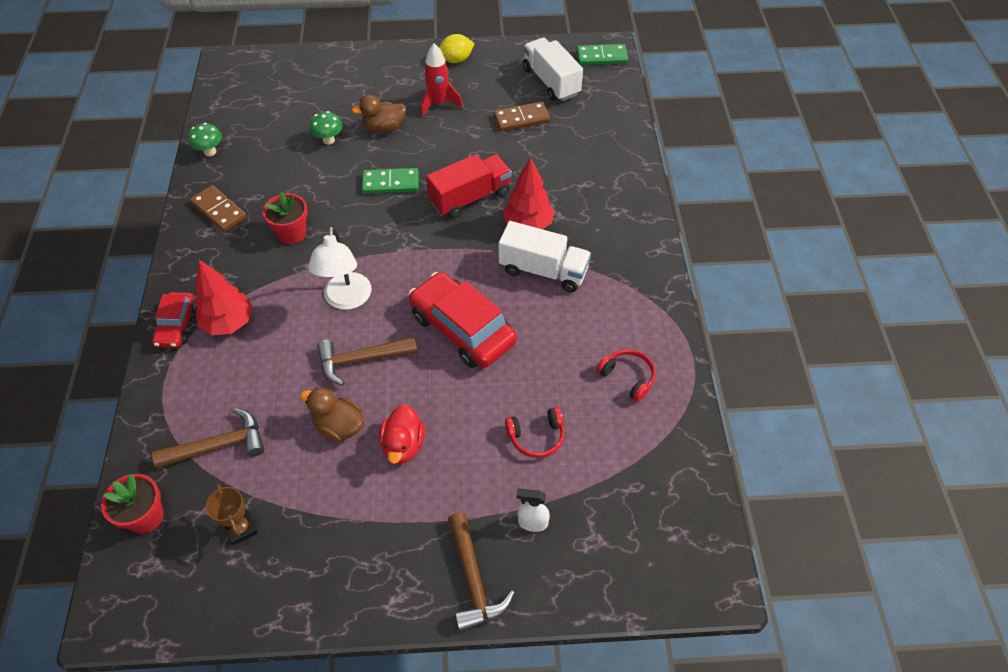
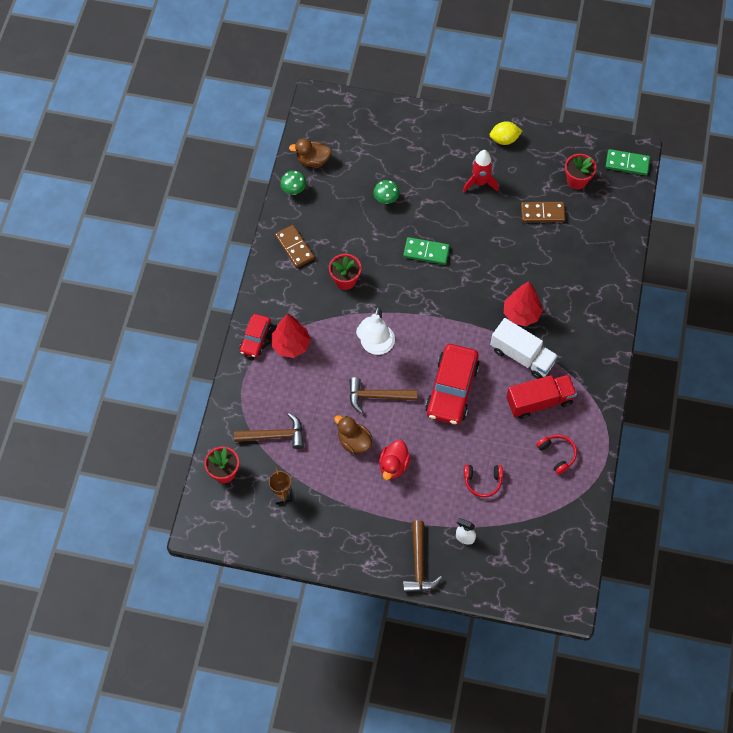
camera: 15 degrees right, 10 degrees up
brown duck [352,95,406,133] -> brown duck moved to [289,138,332,167]
red car [408,272,517,368] -> red car turned 135 degrees counterclockwise [425,344,480,425]
red truck [426,154,512,219] -> red truck moved to [506,374,577,419]
white truck [523,38,583,101] -> red flower pot [565,154,596,189]

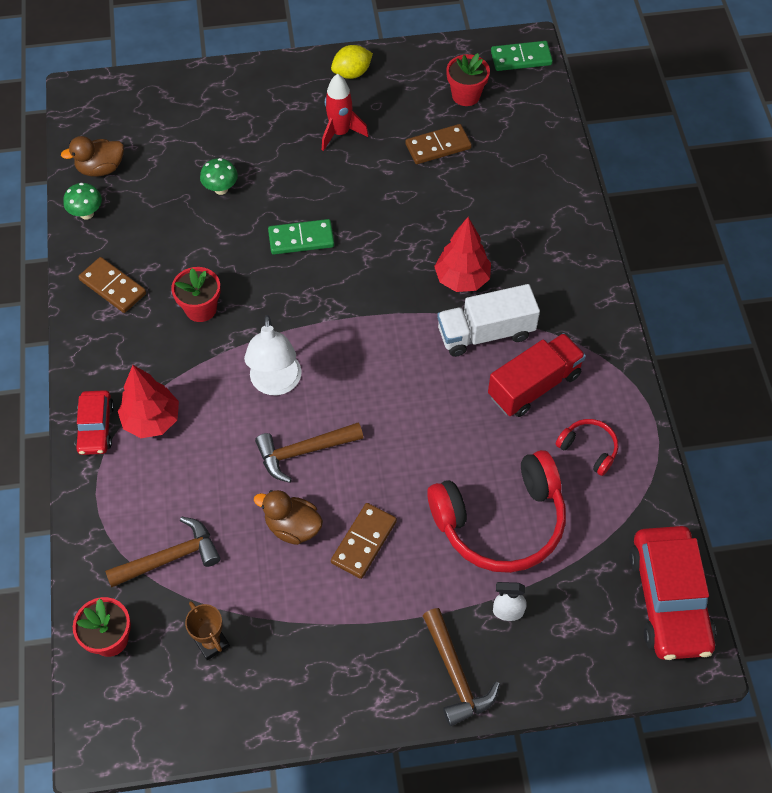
camera: 20 degrees left, 5 degrees down
red duck [379,440,411,480] -> brown domino [331,503,397,579]
red car [425,344,480,425] -> red car moved to [629,526,716,660]
red headphones [464,465,503,497] -> red headphones [427,450,566,573], size x2.17
white truck [490,318,558,379] -> white truck turned 150 degrees clockwise [437,284,540,357]

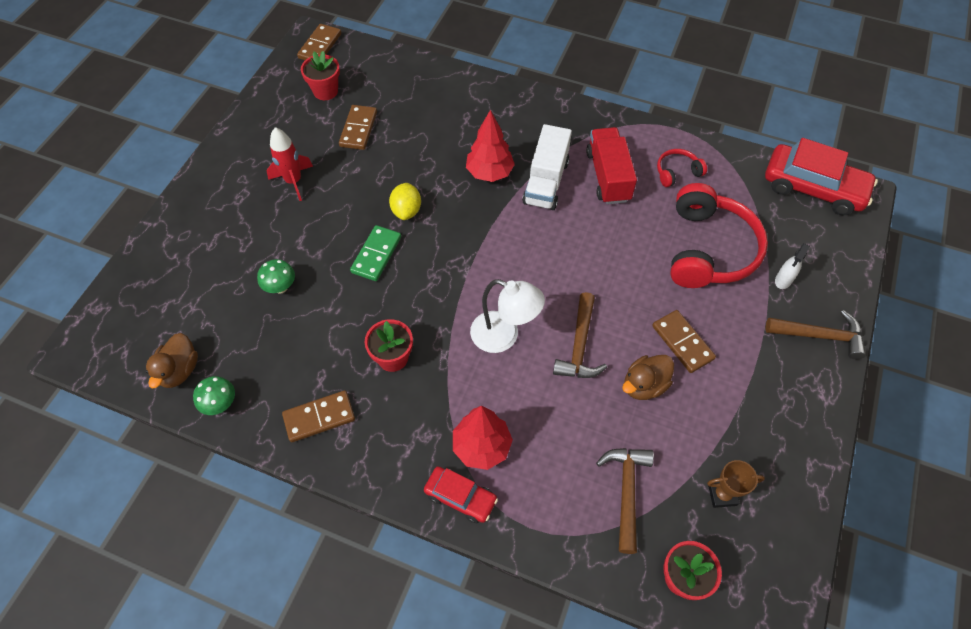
camera: 60 degrees left, 0 degrees up
yellow lemon [331,45,373,79] -> yellow lemon moved to [389,183,421,220]
green domino [491,41,553,71] -> brown domino [297,24,341,60]

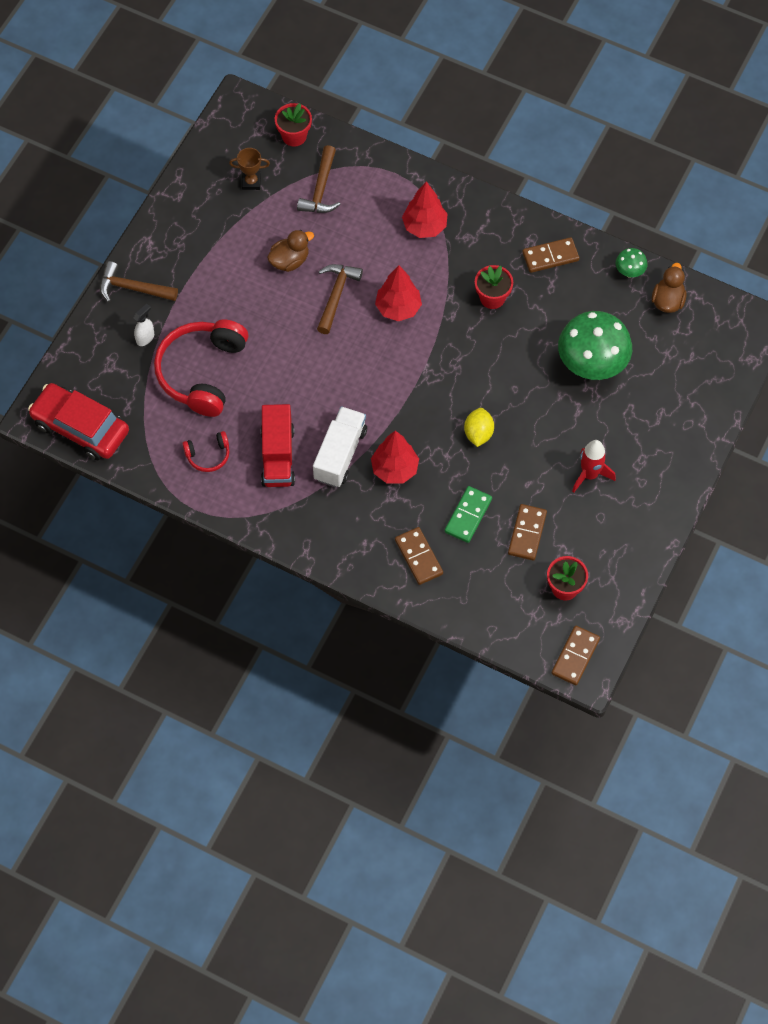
camera: 175 degrees left, 5 degrees up
green mushroom [257,259,295,294] -> green mushroom [558,311,632,380], size x2.26
green domino [350,225,401,281] -> green domino moved to [445,486,492,543]
red car [424,466,498,523] -> none
white lamp [470,279,545,353] -> red tree [375,265,422,321]
brown domino [652,310,716,373] -> brown domino moved to [395,527,443,585]

